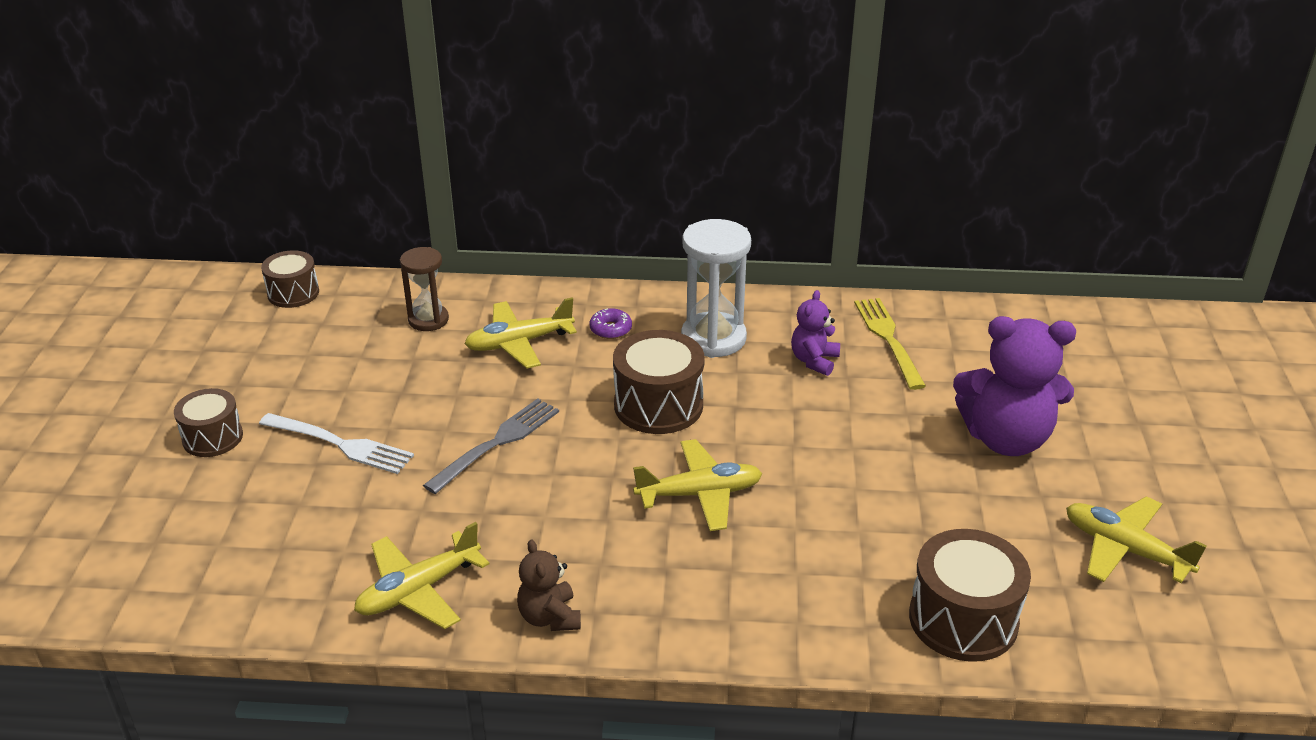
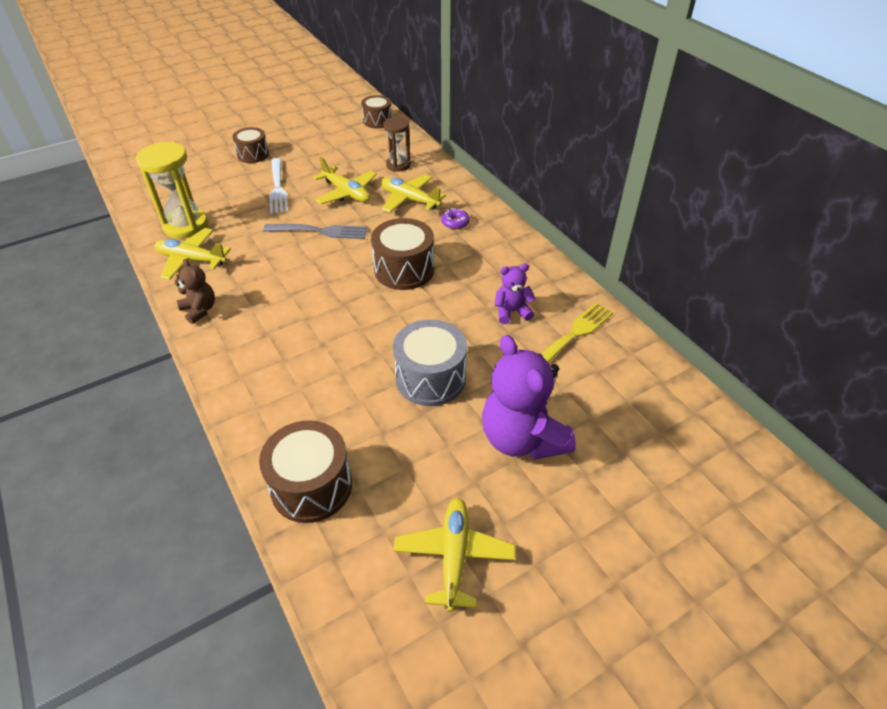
camera: 55 degrees right, 10 degrees up
brown teddy bear [517,539,581,631] -> brown teddy bear turned 105 degrees clockwise [176,259,215,324]
yellow plane [633,439,762,531] -> yellow plane moved to [313,157,377,204]
white hourglass [681,219,751,358] -> none
none -> yellow hourglass [136,142,208,239]
none -> grey drum [393,319,467,406]

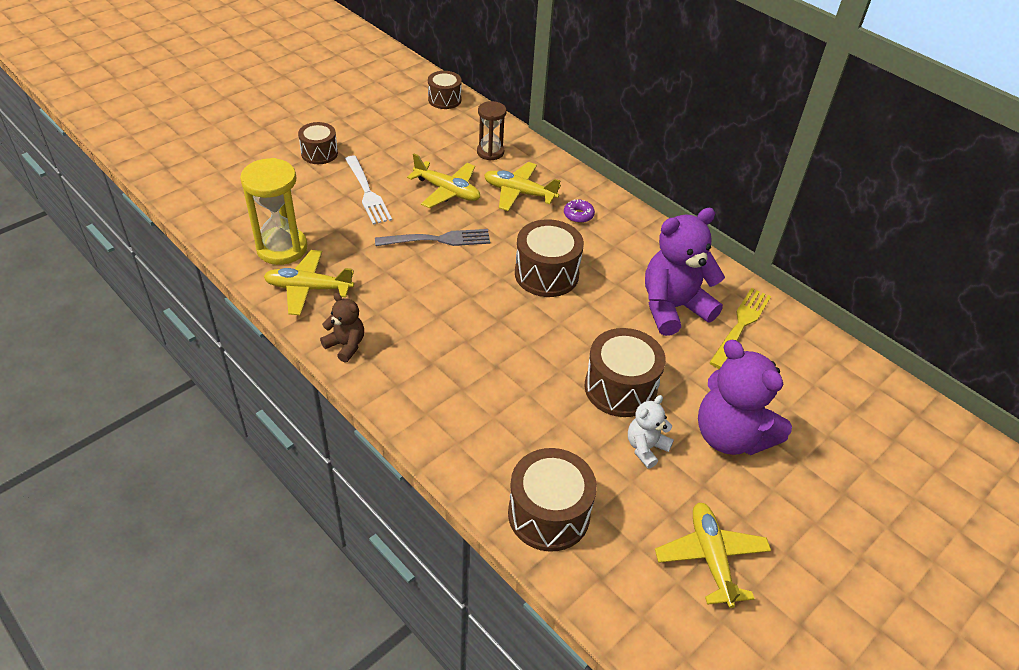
camera: 15 degrees left, 0 degrees up
grey drum [393,319,467,406] -> brown drum [585,328,666,417]
purple teddy bear [495,264,536,324] -> purple teddy bear [645,208,725,336], size x1.95
none -> white teddy bear [628,395,674,469]

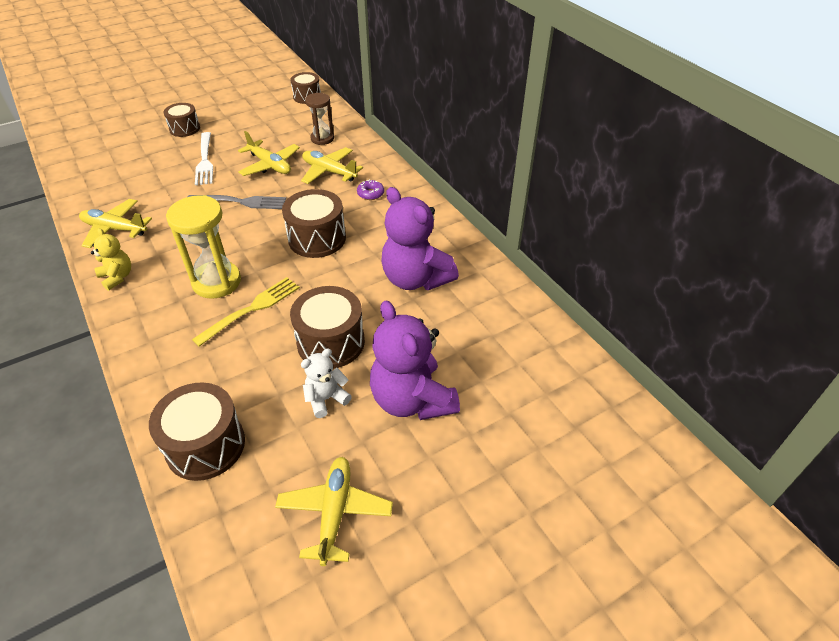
camera: 15 degrees right, 0 degrees up
yellow hourglass [240,158,307,265] -> yellow hourglass moved to [166,195,241,299]
brown teddy bear [320,293,364,362] -> yellow teddy bear [91,228,131,291]
purple teddy bear [645,208,725,336] -> purple teddy bear turned 120 degrees counterclockwise [381,187,459,290]
yellow fork [709,288,771,369] -> yellow fork moved to [192,277,300,346]

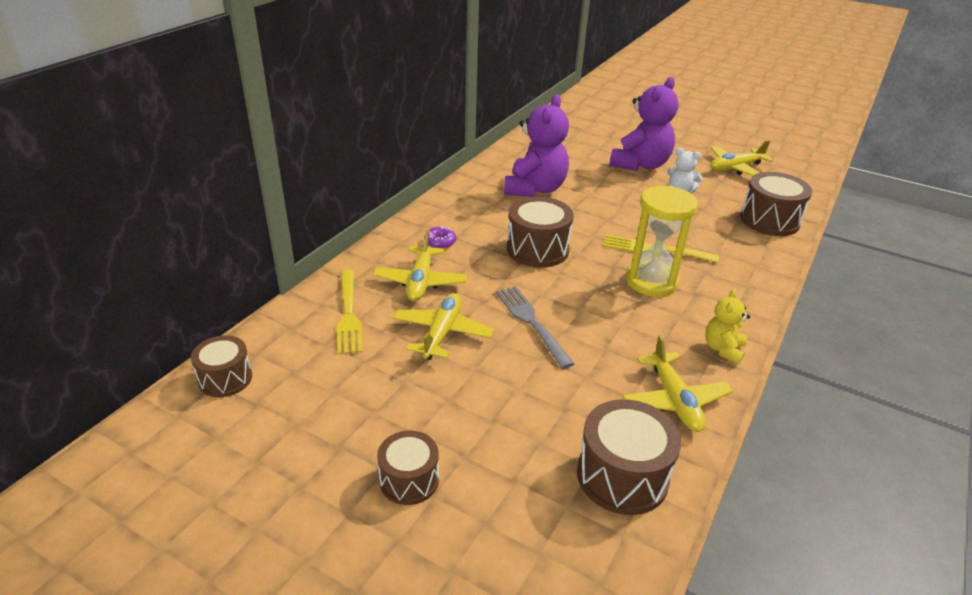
camera: 120 degrees left, 10 degrees down
white fork [195,132,213,185] -> none
brown drum [290,286,365,369] -> brown drum moved to [577,399,681,515]
brown hourglass [305,93,334,145] -> yellow fork [337,269,363,355]

